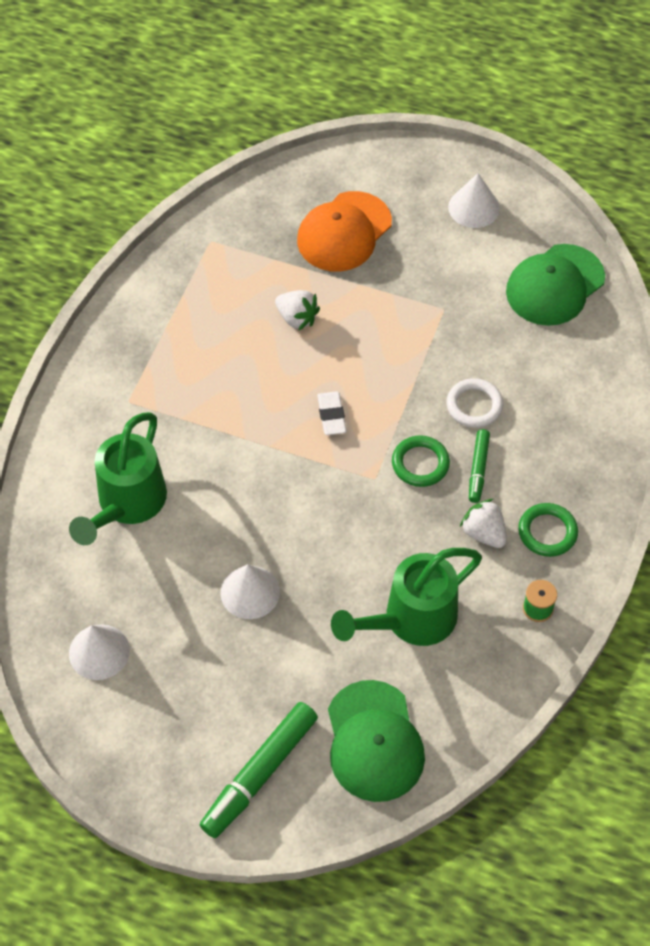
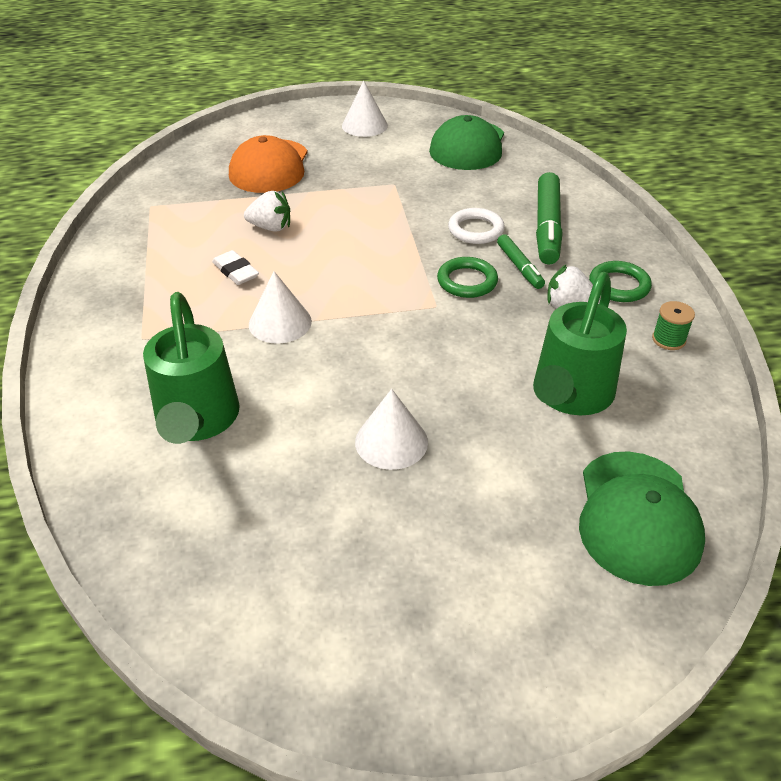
camera: 30 degrees left, 15 degrees down
white cone [69,624,130,680] -> white cone moved to [249,271,312,344]
green marker [200,702,318,838] -> green marker moved to [536,172,562,265]
white eraser [317,391,347,435] -> white eraser moved to [212,250,259,285]
green cap [328,680,425,802] -> green cap turned 45 degrees clockwise [579,451,705,586]

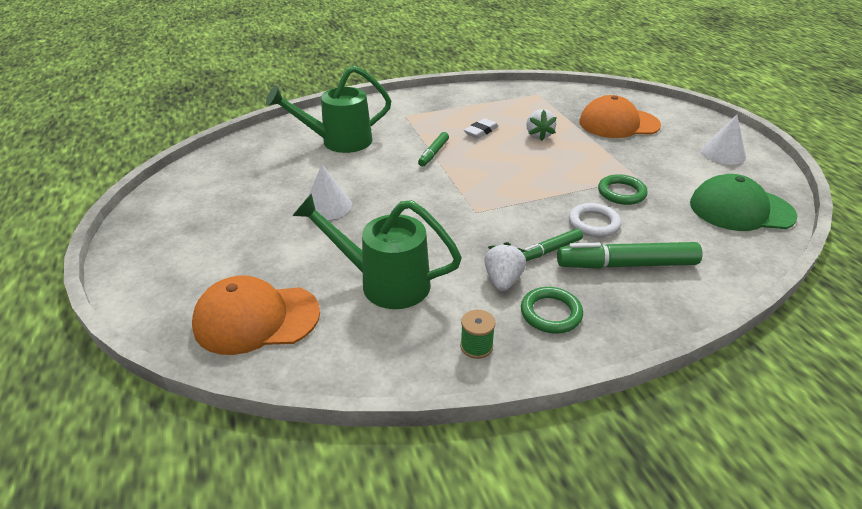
camera: 80 degrees right, 5 degrees down
white cone [249,271,312,344] -> green marker [418,132,449,167]
green ring [437,257,498,298] -> green ring moved to [598,174,648,205]
green cap [579,451,705,586] -> orange cap [192,276,320,355]

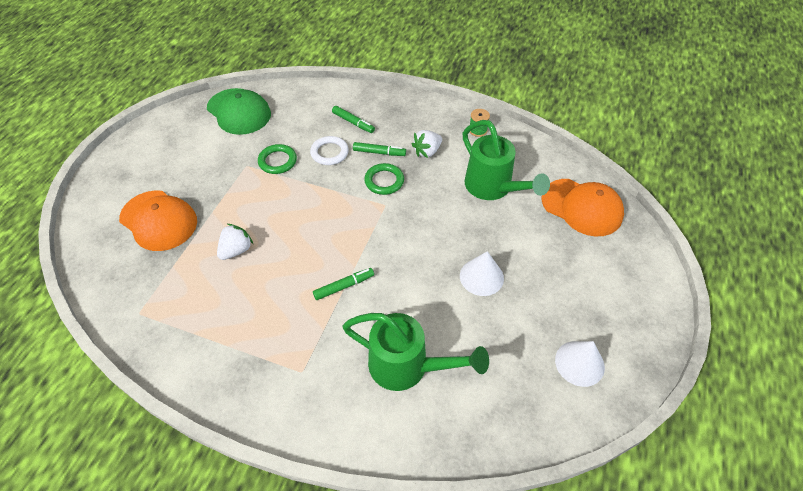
camera: 140 degrees left, 15 degrees up
white eraser [464,118,499,138] -> none
green ring [521,287,583,334] -> green ring moved to [364,163,404,195]
green marker [557,242,702,269] -> green marker [332,106,375,133], size x0.56
white cone [701,115,746,165] -> white cone moved to [555,341,605,387]

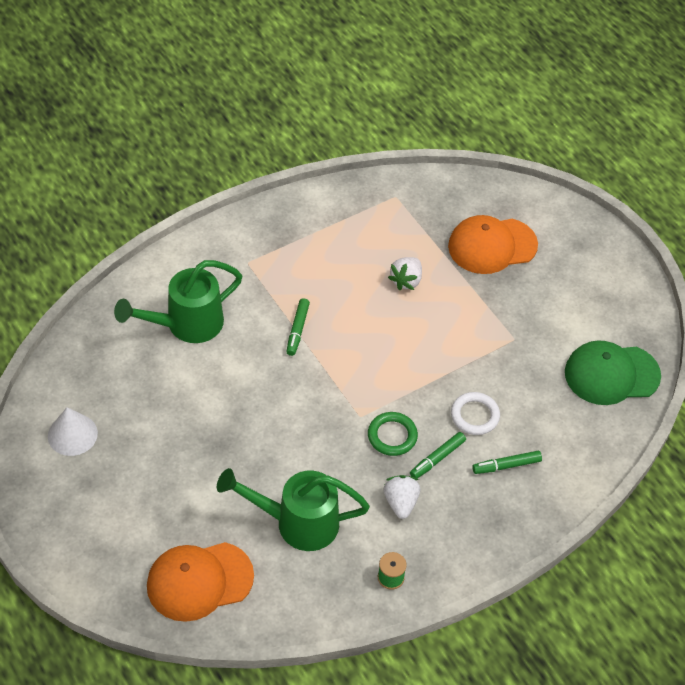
camera: 125 degrees right, 0 degrees up
white strawberry [217,224,253,260] -> white strawberry turned 45 degrees clockwise [388,257,422,290]
green ring [258,144,297,174] -> none
white cone [460,251,504,296] -> none

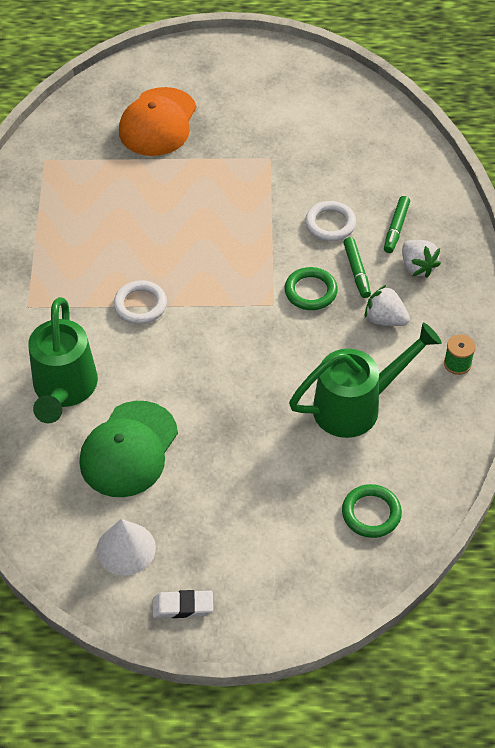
camera: 55 degrees left, 0 degrees up
orange cap [147,542,254,622] -> green ring [342,484,402,538]
green watering can [217,468,370,551] -> green watering can turned 150 degrees counterclockwise [289,323,442,438]
green marker [286,298,310,356] -> white ring [113,280,167,324]
white strawberry [388,257,422,290] -> white strawberry moved to [402,240,441,278]
green cap [565,340,661,405] -> green cap moved to [79,401,178,497]
none -> white eraser [153,590,213,618]

